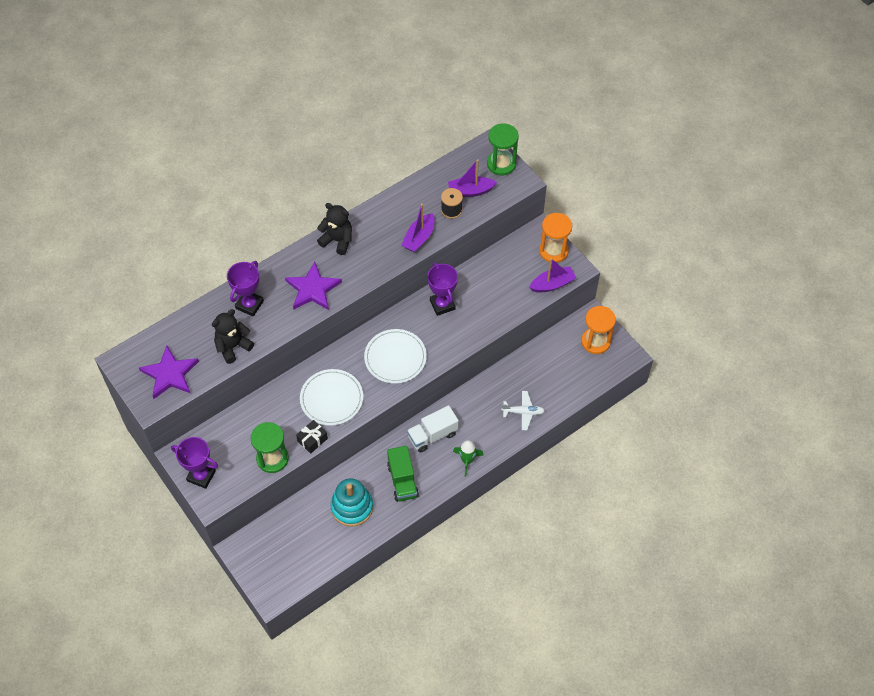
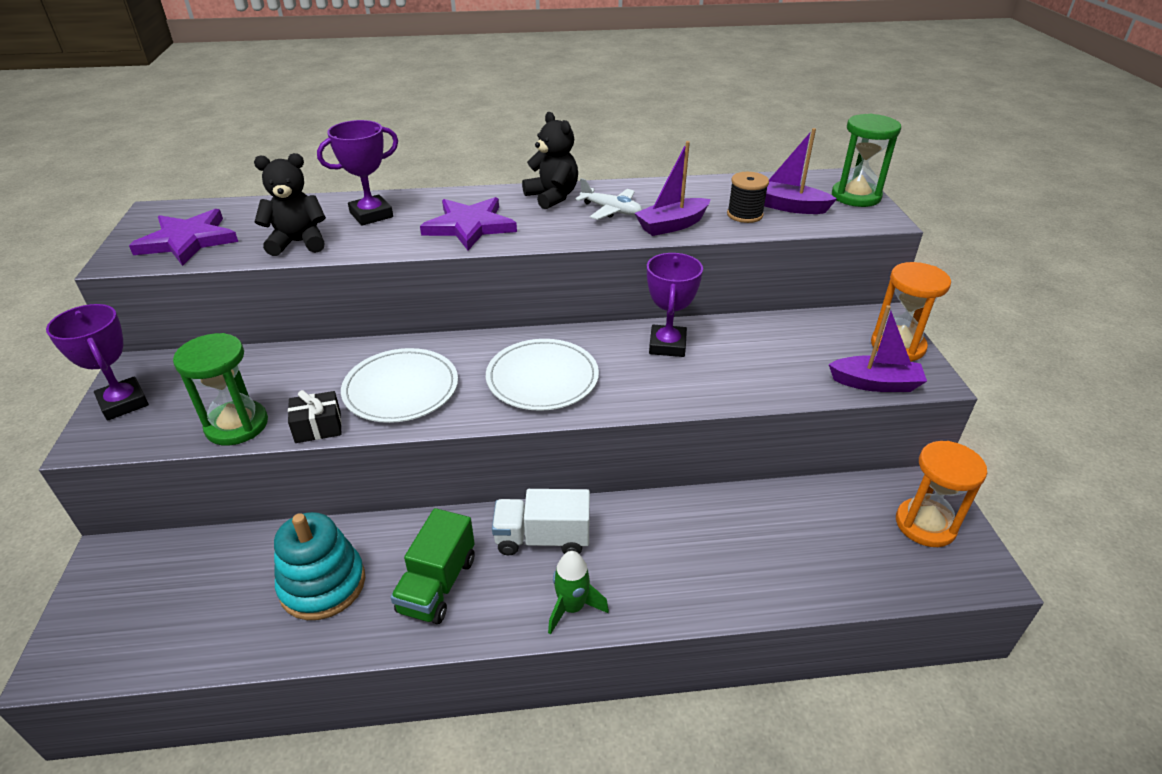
camera: 30 degrees right, 20 degrees down
white plane [502,391,545,430] -> white plane moved to [575,178,642,220]

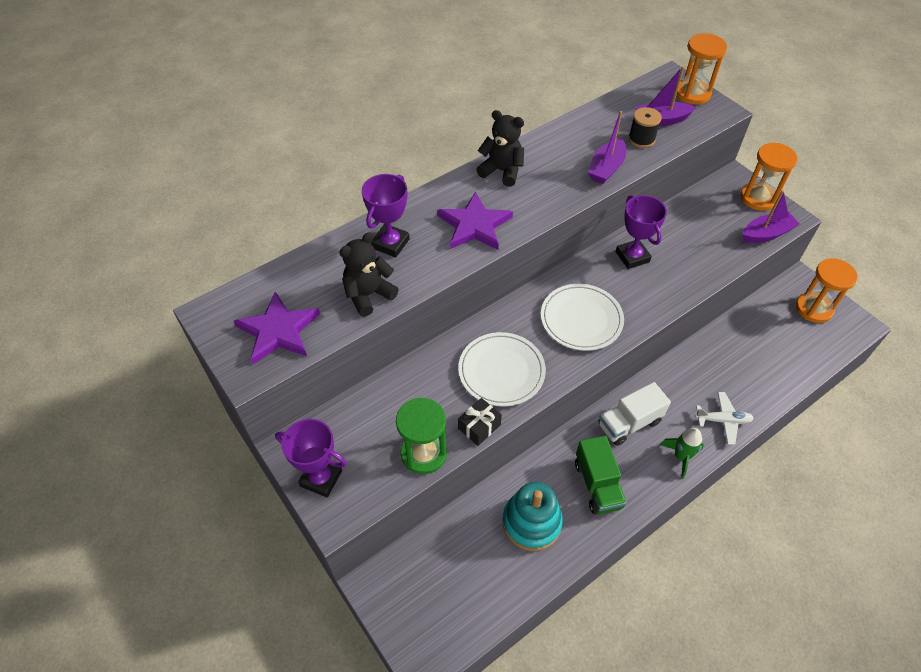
camera: 30 degrees left, 15 degrees up
white plane [575,178,642,220] -> white plane moved to [695,392,754,445]
green hourglass [832,114,901,207] -> orange hourglass [675,33,727,105]

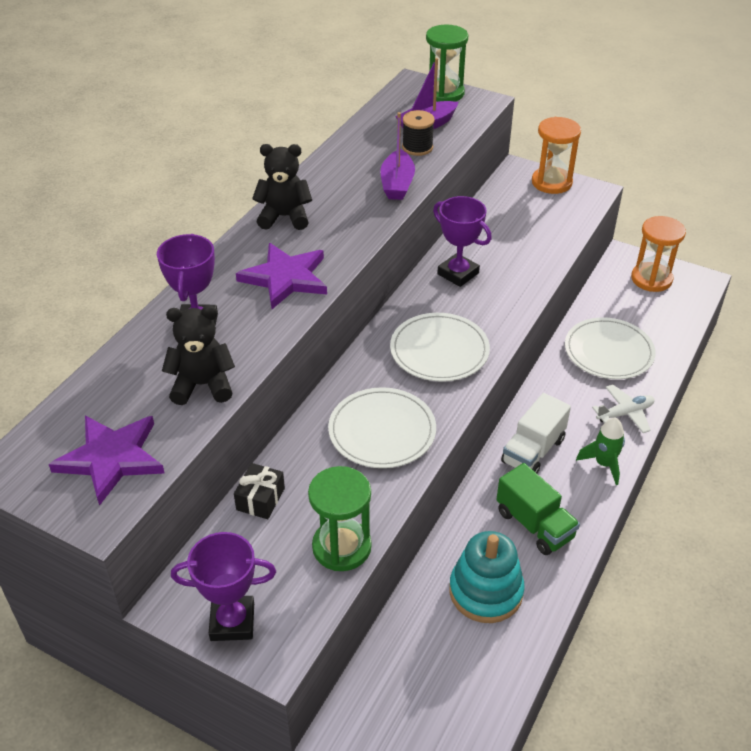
camera: 25 degrees left, 10 degrees down
black teddy bear [339,232,399,317] -> black teddy bear turned 60 degrees clockwise [162,306,235,405]
black gift [458,398,502,446] -> black gift moved to [234,463,285,519]
orange hourglass [675,33,727,105] -> green hourglass [426,25,468,102]
purple boat [743,190,800,243] -> none
none -> white plate [565,317,655,379]

